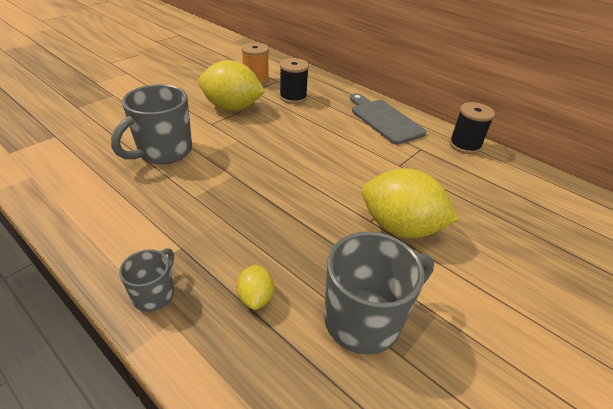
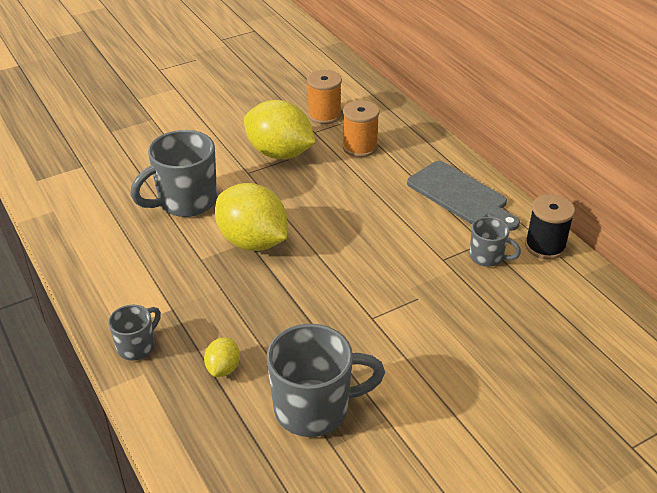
camera: 20 degrees right, 0 degrees up
black spool [280,58,309,104] -> orange spool [343,100,379,157]
grey cutting board [350,93,426,145] -> grey cutting board turned 150 degrees clockwise [407,161,520,231]
yellow lemon [362,168,460,238] -> yellow lemon moved to [215,183,288,251]
none -> grey mug [470,217,521,267]

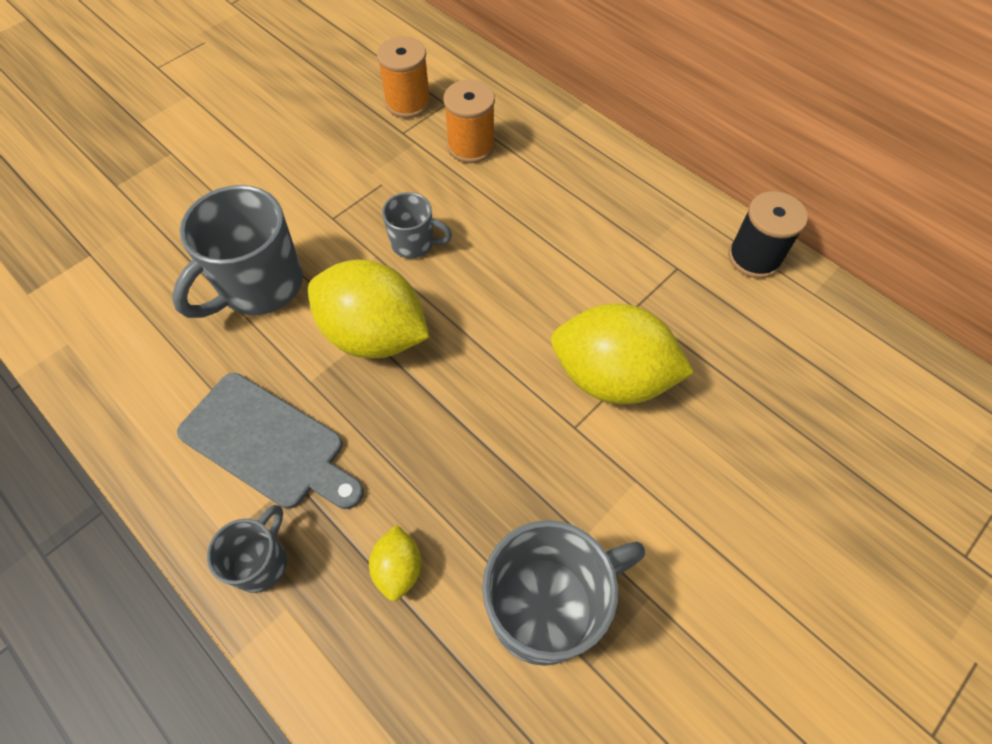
camera: 15 degrees left, 20 degrees up
yellow lemon [244,100,316,159] -> yellow lemon moved to [551,303,694,404]
grey cutting board [407,161,520,231] -> grey cutting board moved to [177,373,364,509]
grey mug [470,217,521,267] -> grey mug moved to [382,192,452,258]

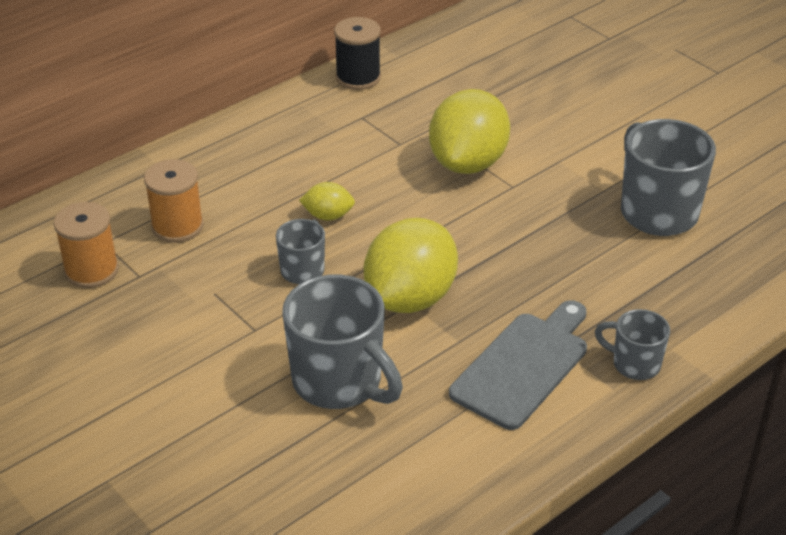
camera: 85 degrees left, 20 degrees down
yellow lemon [369,525,421,601] -> yellow lemon moved to [299,182,355,221]

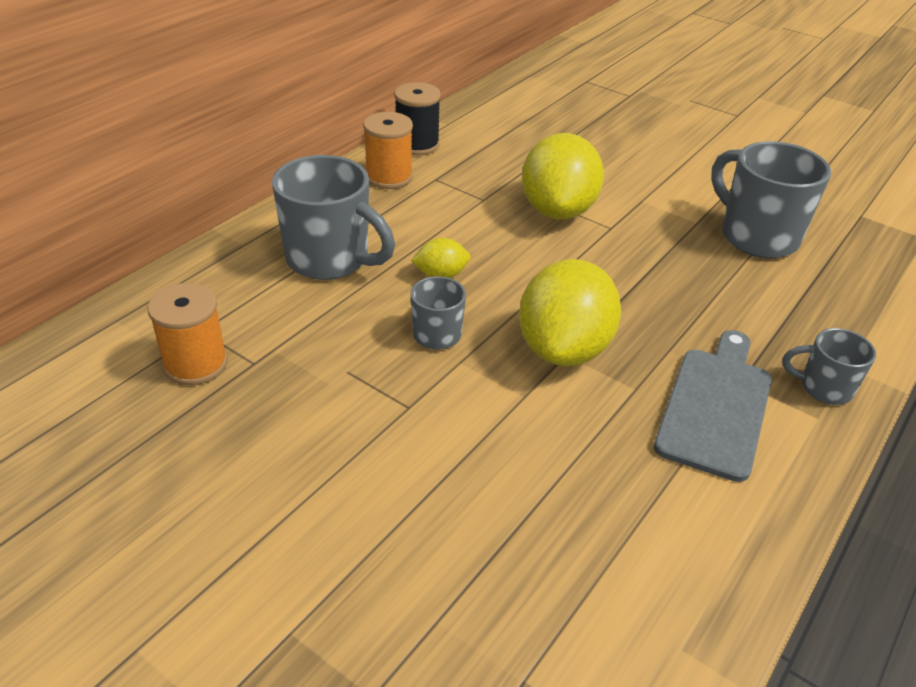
camera: 15 degrees left, 0 degrees up
orange spool [144,159,204,243] -> orange spool moved to [363,112,413,189]
grey mug [282,274,403,409] -> grey mug moved to [272,155,395,280]

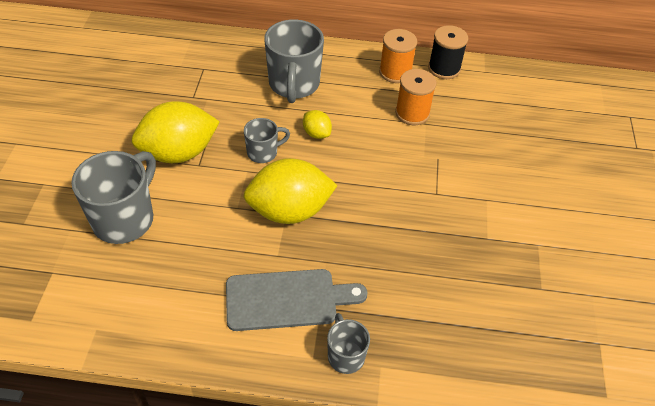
camera: 60 degrees right, 10 degrees up
orange spool [147,283,228,385] -> orange spool moved to [395,69,437,125]
yellow lemon [522,133,604,219] -> yellow lemon moved to [132,101,220,163]
grey mug [711,141,831,258] -> grey mug moved to [71,151,156,244]

